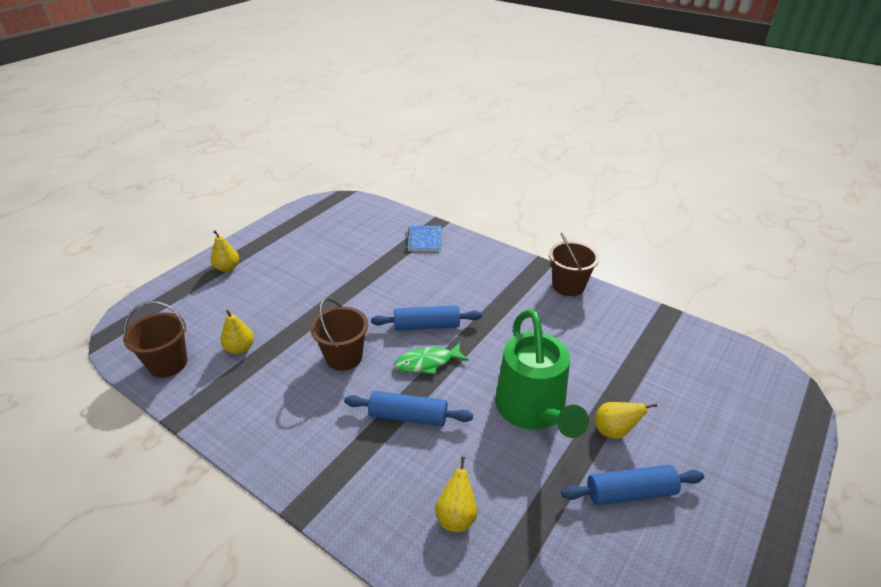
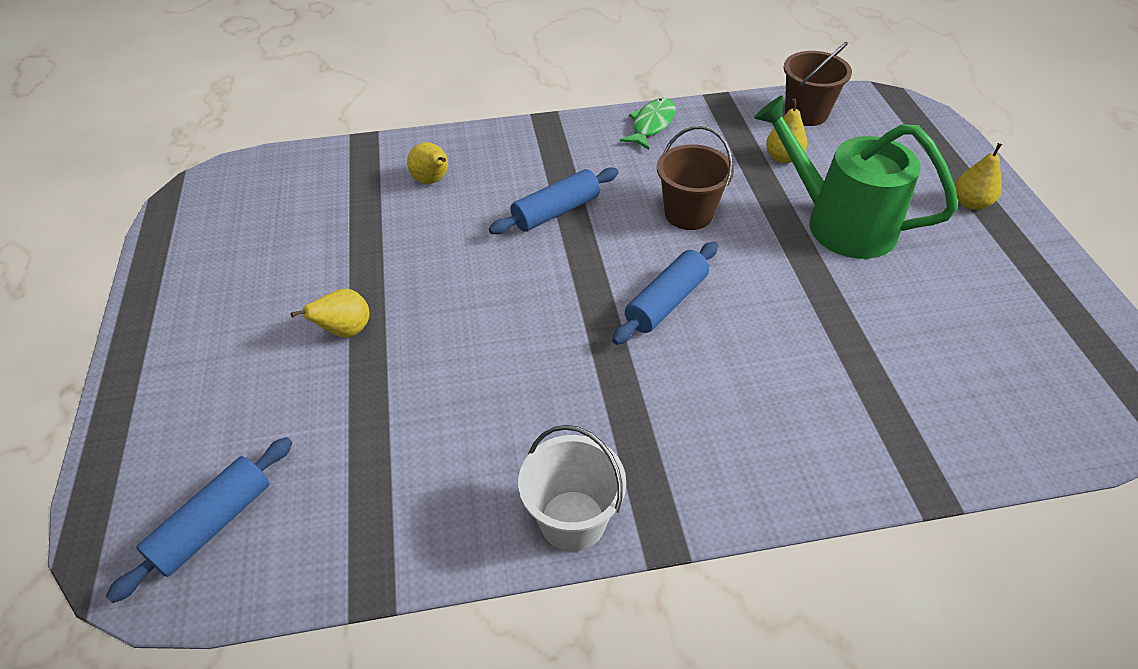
camera: 135 degrees right, 10 degrees up
green fish [394,342,469,375] -> green fish moved to [620,98,676,150]
blue notebook [407,226,441,251] -> none
green watering can [495,309,589,438] -> green watering can moved to [754,95,958,259]
brown bucket [549,233,599,296] -> white bucket [518,425,626,552]
blue rolling pin [561,465,704,505] -> blue rolling pin moved to [106,437,292,603]

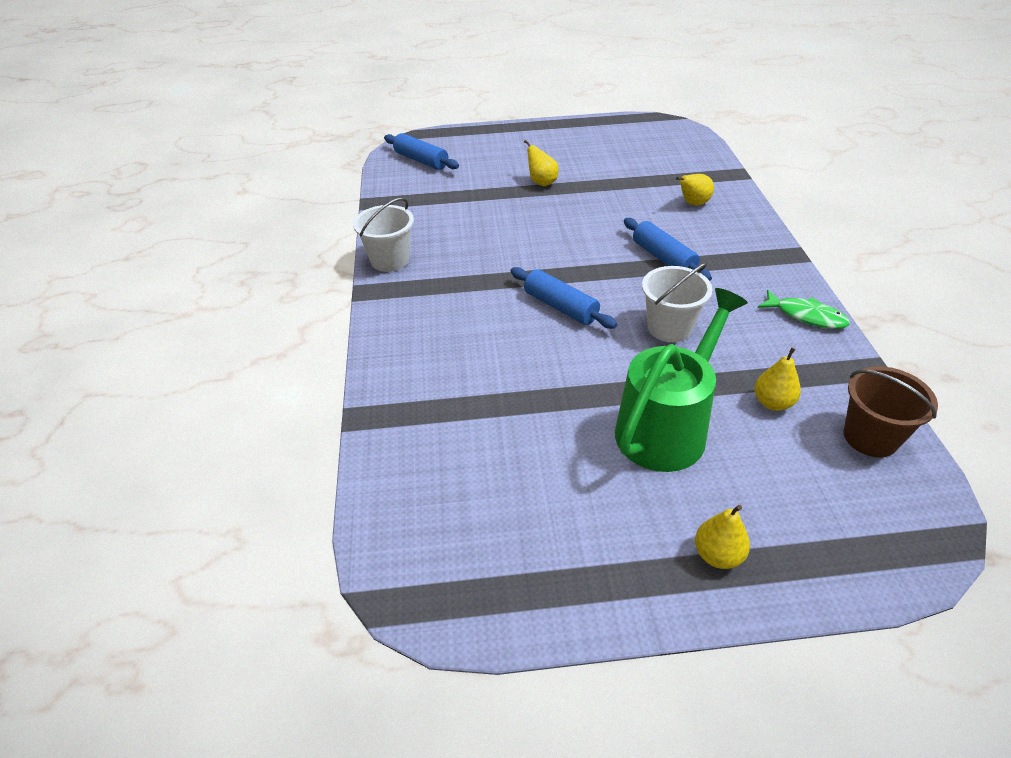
camera: 95 degrees right, 5 degrees down
brown bucket [657,126,734,230] -> white bucket [642,262,713,342]

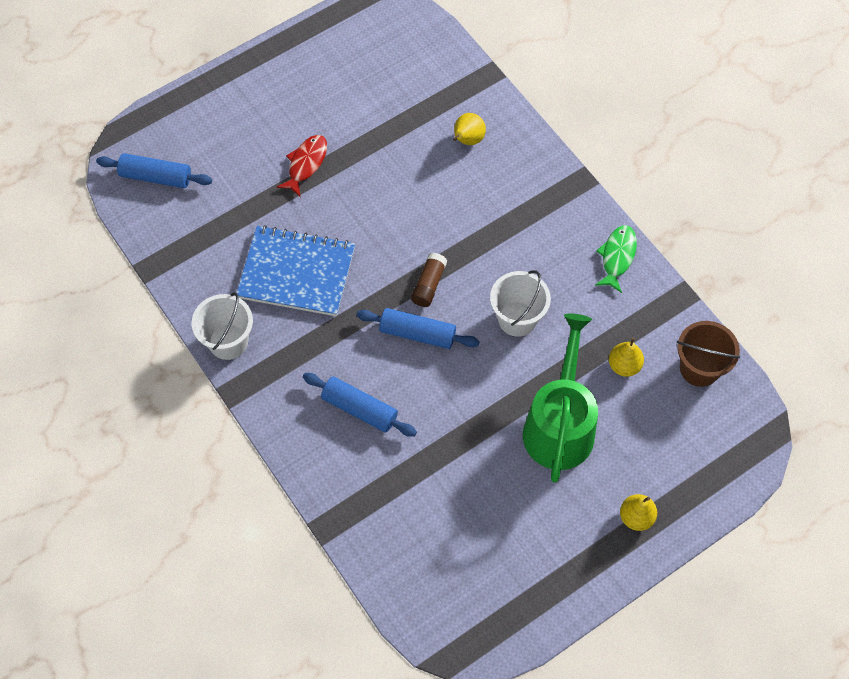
camera: 30 degrees left, 20 degrees up
yellow pear [524,140,559,186] -> red fish [277,135,327,196]
blue rolling pin [624,218,712,281] -> blue rolling pin moved to [303,373,417,437]
green fish [758,290,850,329] -> green fish turned 75 degrees counterclockwise [595,225,637,293]
none -> blue notebook [237,225,355,316]
none -> brown glue stick [411,253,447,307]

